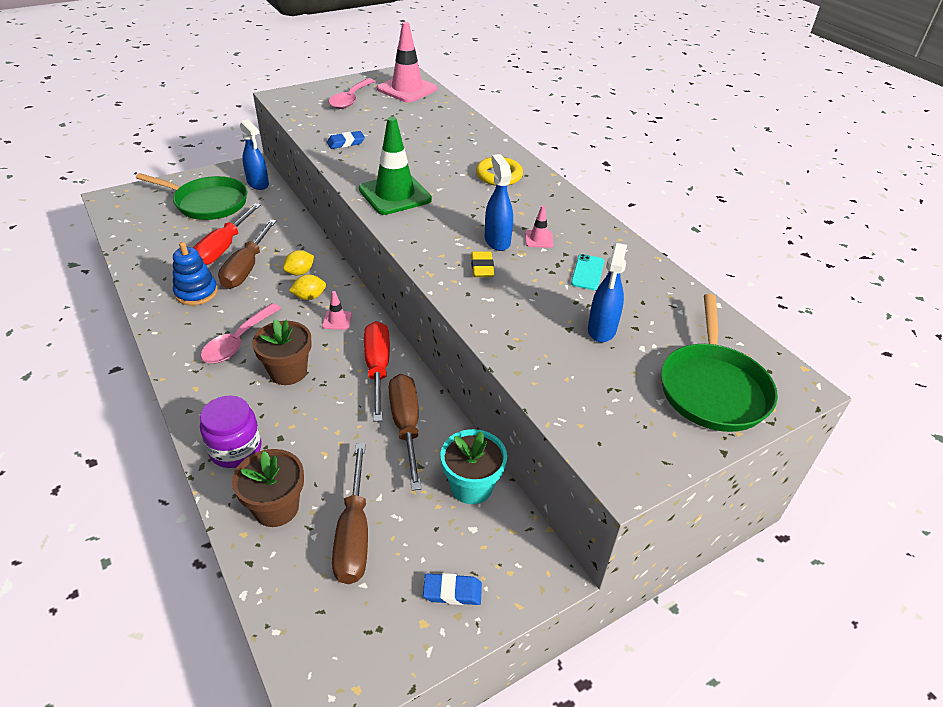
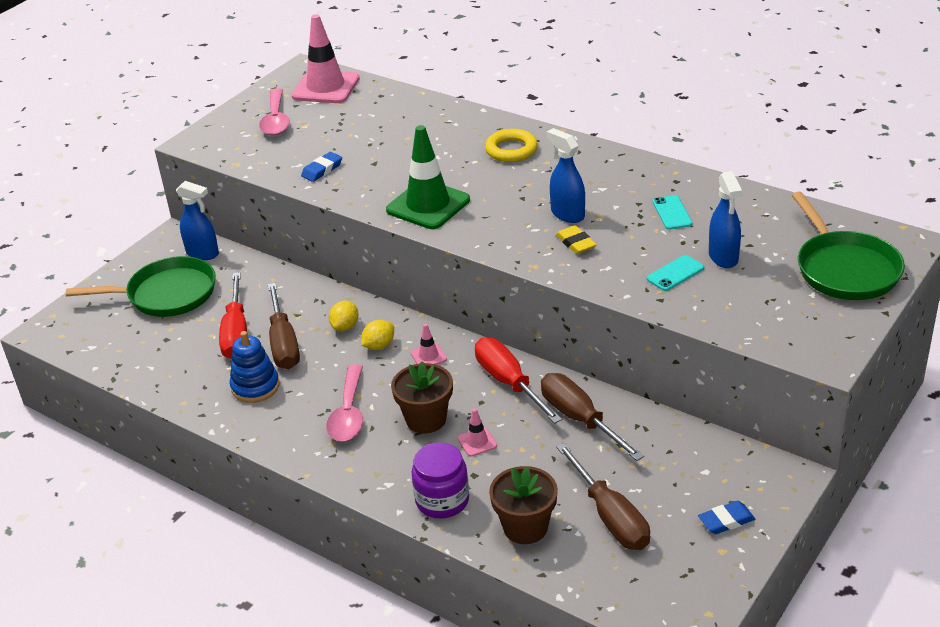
camera: 20 degrees left, 5 degrees down
turquoise flower pot [440,429,507,504] -> none
pink traffic cone [525,206,554,248] -> pink traffic cone moved to [458,408,497,457]
none -> turquoise phone [646,255,704,291]

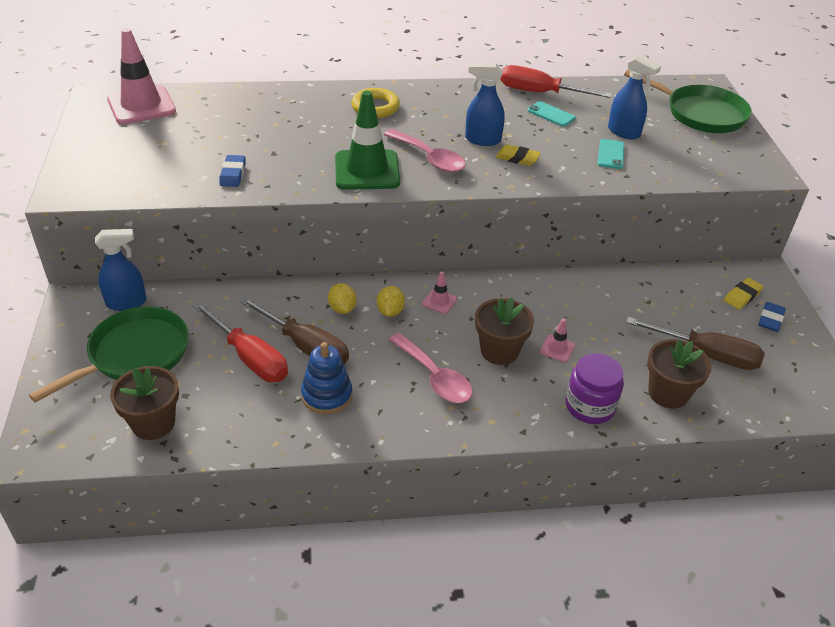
camera: 45 degrees left, 5 degrees up
pink spoon [259,88,290,135] -> pink spoon moved to [384,129,466,172]
red screwdriver [475,337,562,424] -> red screwdriver moved to [500,65,612,98]
brown screwdriver [541,373,644,461] -> none
none -> brown flower pot [110,366,179,440]
none -> yellow eraser [724,277,764,309]

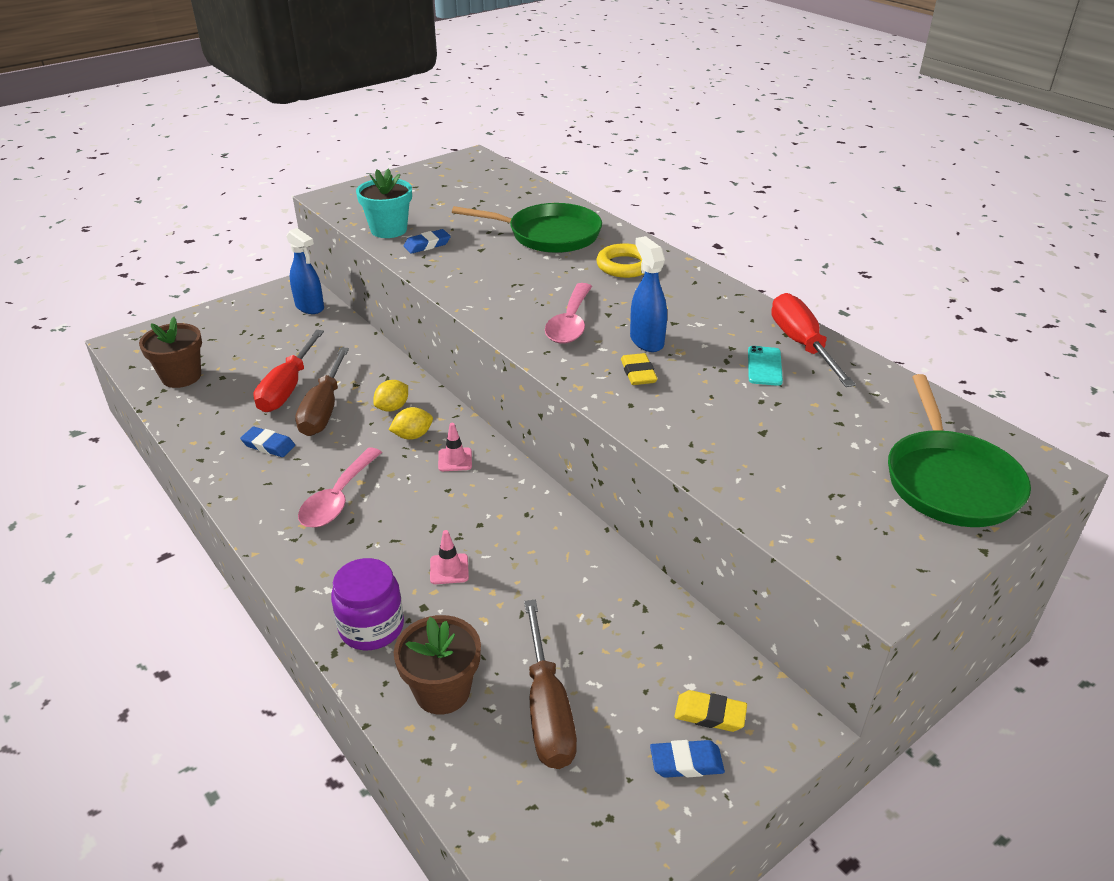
camera: 60 degrees right, 5 degrees down
green pan [29,306,189,403] -> green pan moved to [452,203,602,253]
pink traffic cone [107,28,176,124] -> none
blue stacking toy [301,342,352,414] -> blue eraser [240,427,295,457]
green traffic cone [335,91,400,190] -> none
brown flower pot [475,298,534,365] -> none
turquoise phone [598,139,624,169] -> none
blue spray bottle [608,55,661,139] -> none
none -> turquoise flower pot [356,168,412,238]

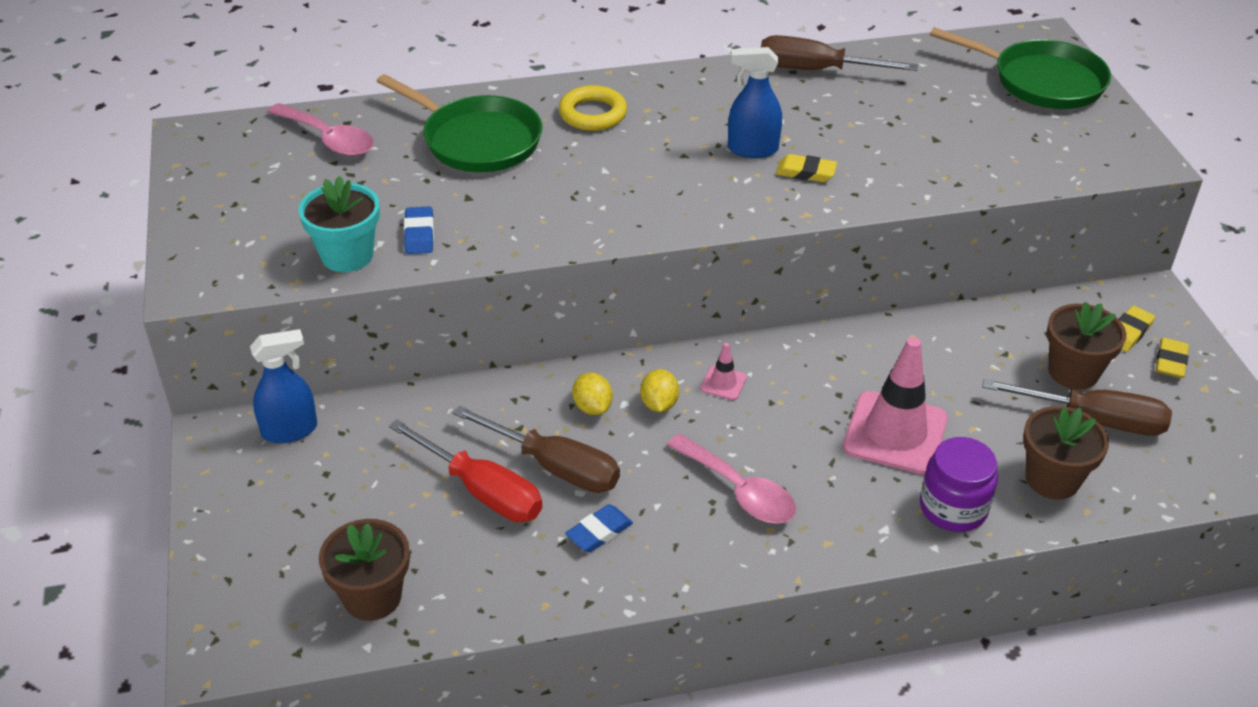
camera: 65 degrees left, 5 degrees up
pink traffic cone [430,530,469,584] -> pink traffic cone [843,337,948,475], size x2.27
green pan [452,203,602,253] -> green pan turned 90 degrees clockwise [377,74,543,172]
pink spoon [545,283,592,344] -> pink spoon moved to [267,103,374,156]
blue eraser [650,740,725,778] -> yellow eraser [1156,338,1189,378]
turquoise phone [748,346,783,386] -> none
red screwdriver [771,293,856,387] -> brown screwdriver [761,35,918,71]
none -> brown flower pot [1047,302,1126,390]

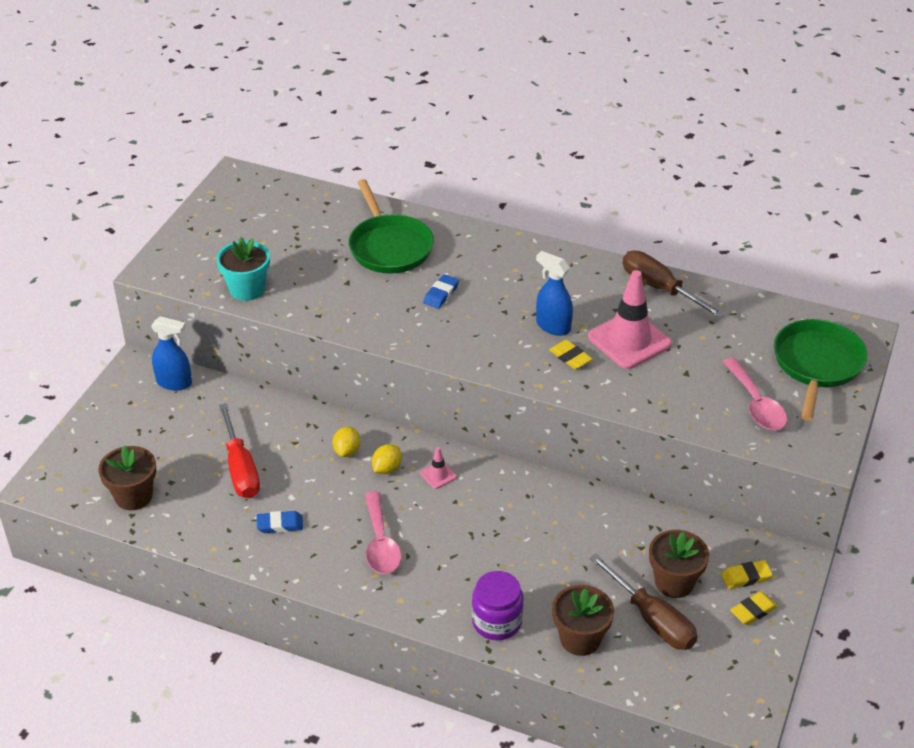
camera: 35 degrees right, 0 degrees up
pink spoon [267,103,374,156] -> pink spoon moved to [723,358,787,430]
blue eraser [404,206,434,254] -> blue eraser moved to [423,274,459,309]
brown screwdriver [453,406,620,493] -> none
yellow ring [559,85,627,131] -> none
pink traffic cone [843,337,948,475] -> pink traffic cone moved to [588,270,671,369]
green pan [930,27,1111,109] -> green pan turned 135 degrees counterclockwise [774,319,868,421]

